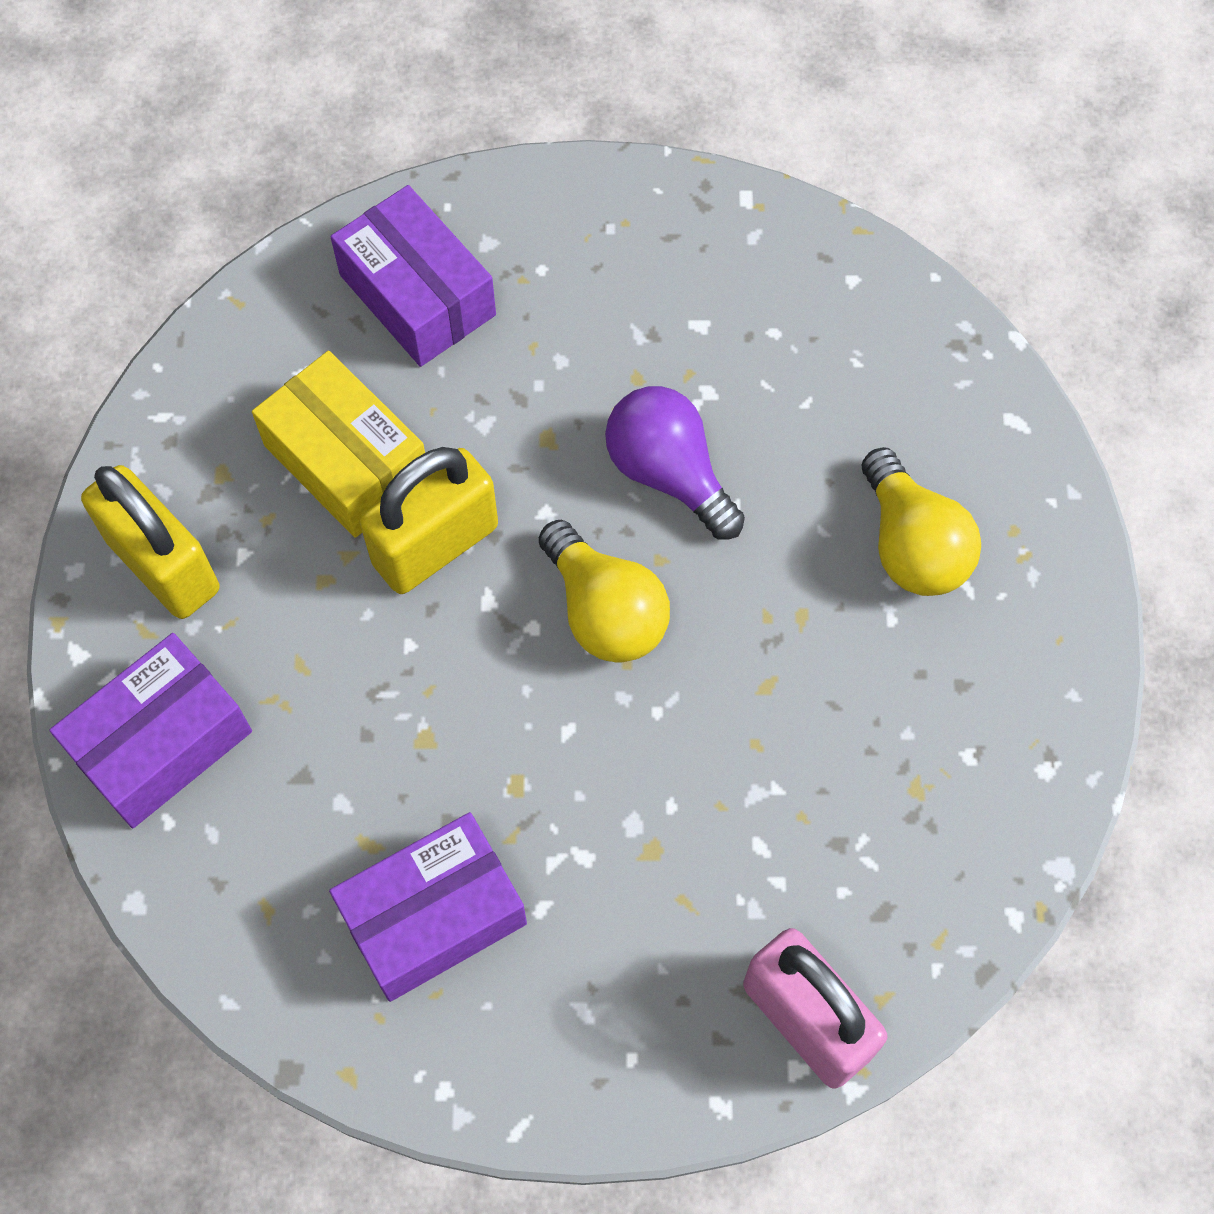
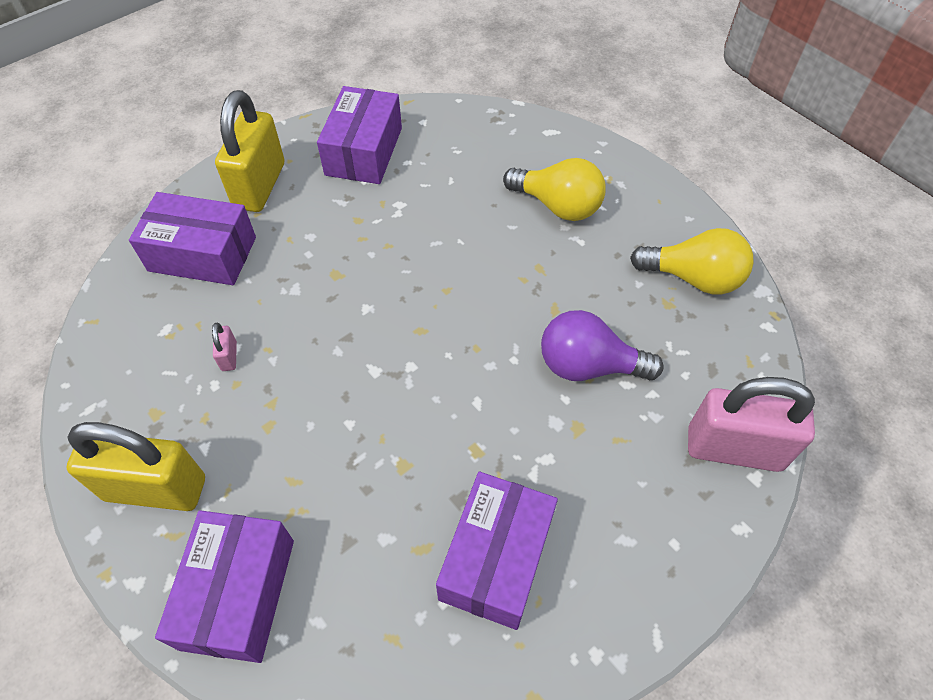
camera: 40 degrees left, 10 degrees down
yellow box [252,351,425,538] -> pink padlock [212,323,237,371]
yellow padlock [360,447,498,594] -> yellow padlock moved to [215,90,284,212]
yellow light bulb [539,520,670,663] -> yellow light bulb moved to [630,228,754,294]
purple light bulb [605,386,745,540] -> purple light bulb moved to [541,310,664,381]
none -> purple box [317,86,402,184]

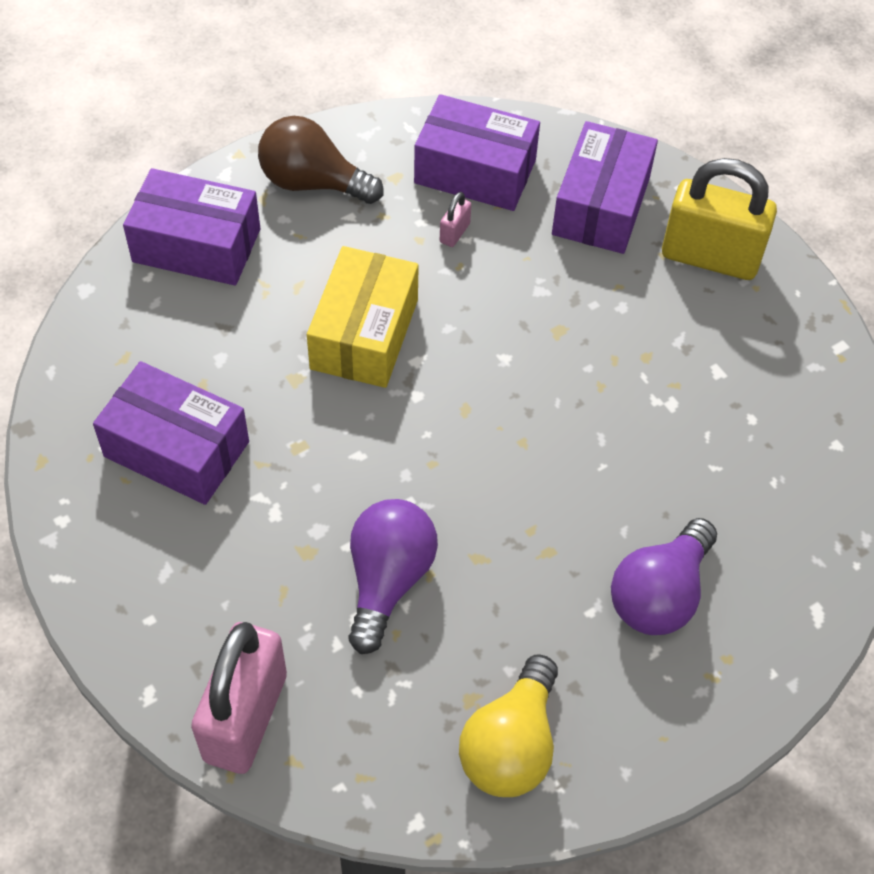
camera: 95 degrees right, 0 degrees up
yellow padlock [66,422,205,511] -> brown light bulb [258,116,384,204]
pink padlock [212,323,237,371] -> pink padlock turned 60 degrees counterclockwise [440,192,471,247]
purple box [317,86,402,184] -> purple box moved to [414,94,540,211]
yellow light bulb [503,158,606,221] -> purple light bulb [611,518,717,635]
none -> yellow box [307,246,419,388]

